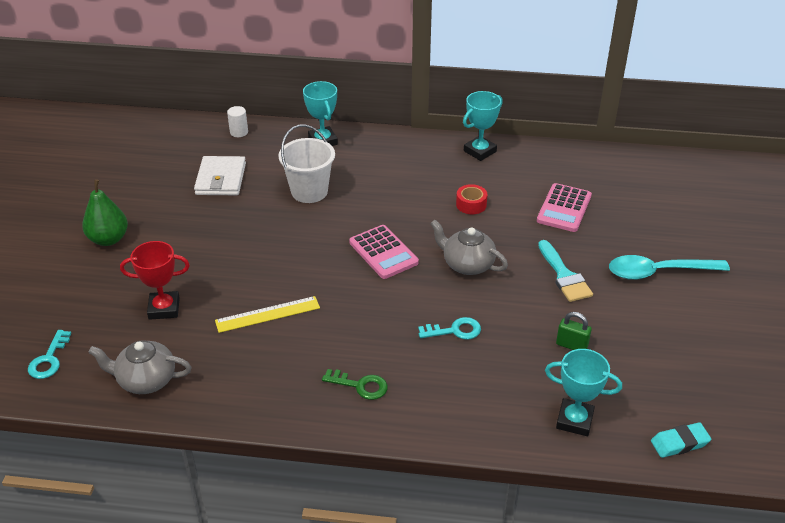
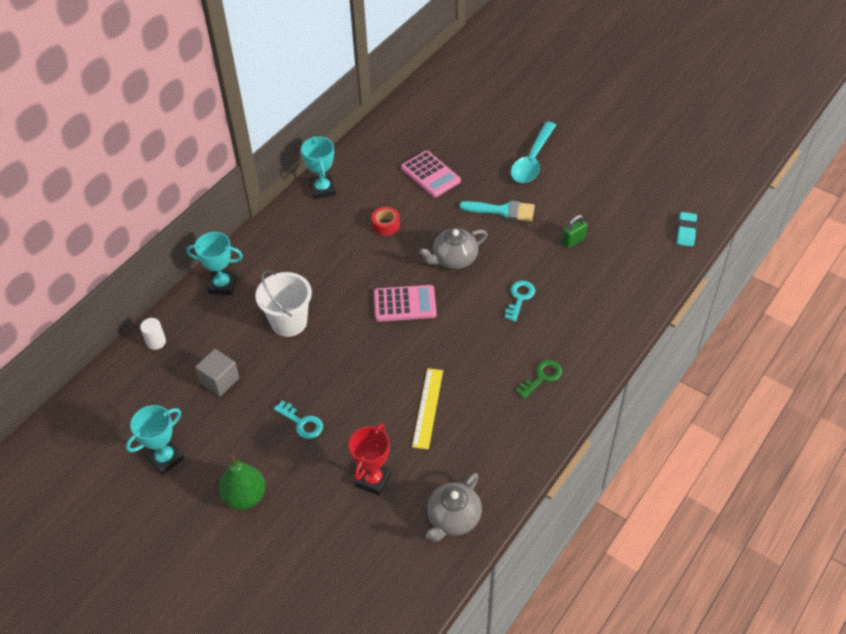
camera: 60 degrees left, 10 degrees up
turquoise key [28,330,71,379] -> turquoise key moved to [274,400,323,439]
white wallet [194,156,246,195] -> grey cube [195,349,239,396]
turquoise trophy [545,349,622,436] -> turquoise trophy moved to [126,405,184,475]

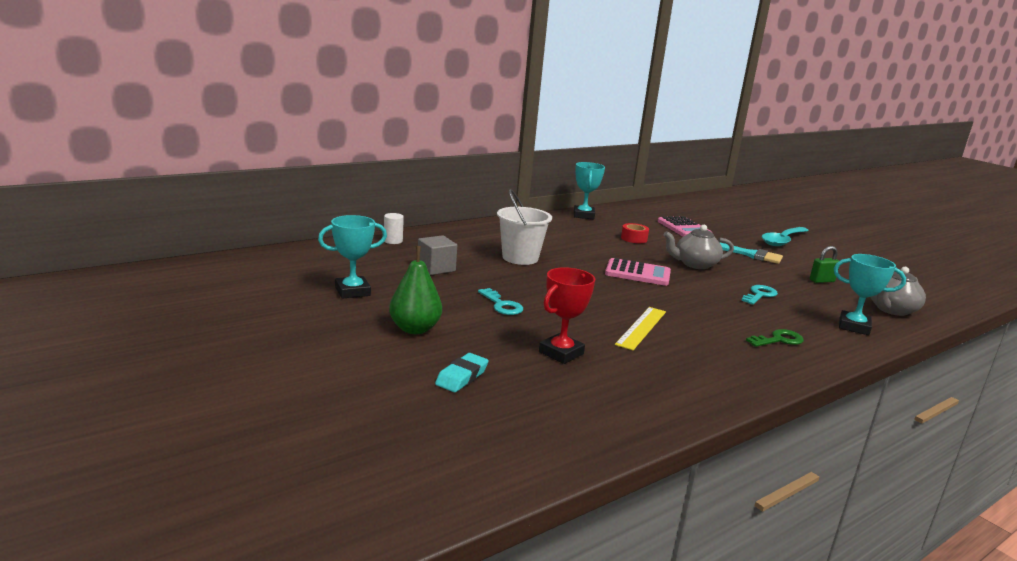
camera: 15 degrees right, 30 degrees down
turquoise trophy [186,232,243,295] -> turquoise trophy moved to [834,254,906,335]
grey teapot [426,473,482,542] -> grey teapot moved to [871,267,926,316]
turquoise eraser [677,212,697,247] -> turquoise eraser moved to [435,353,489,392]

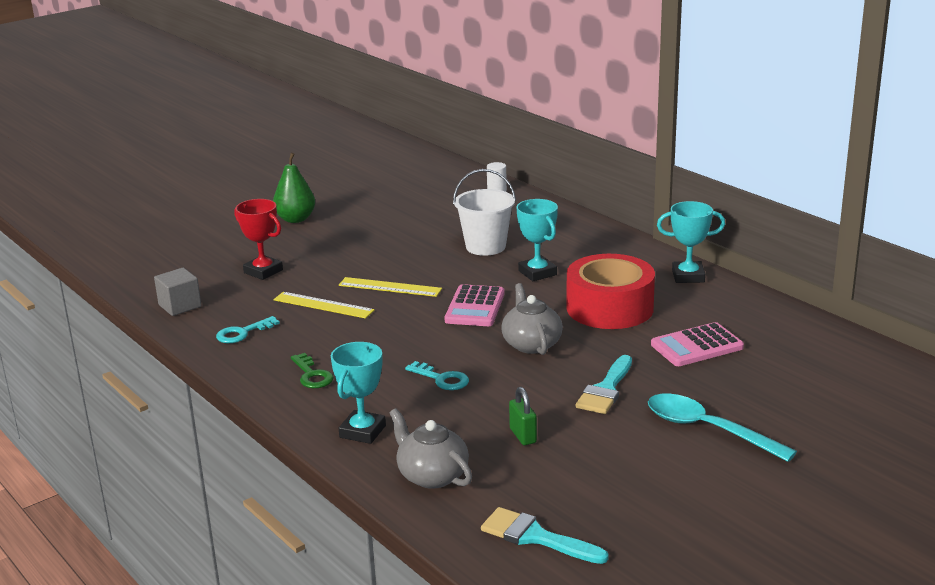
camera: 90 degrees right, 5 degrees up
turquoise trophy [318,215,387,299] -> turquoise trophy moved to [517,199,558,281]
grey cube [418,235,457,275] -> grey cube moved to [154,268,201,316]
turquoise eraser [435,353,489,392] -> none
turquoise key [478,288,523,315] -> turquoise key moved to [216,316,280,343]
red tape [621,223,649,243] -> red tape [567,254,655,329], size x2.39
none -> yellow ruler [339,277,442,297]
none -> turquoise brush [481,507,609,564]

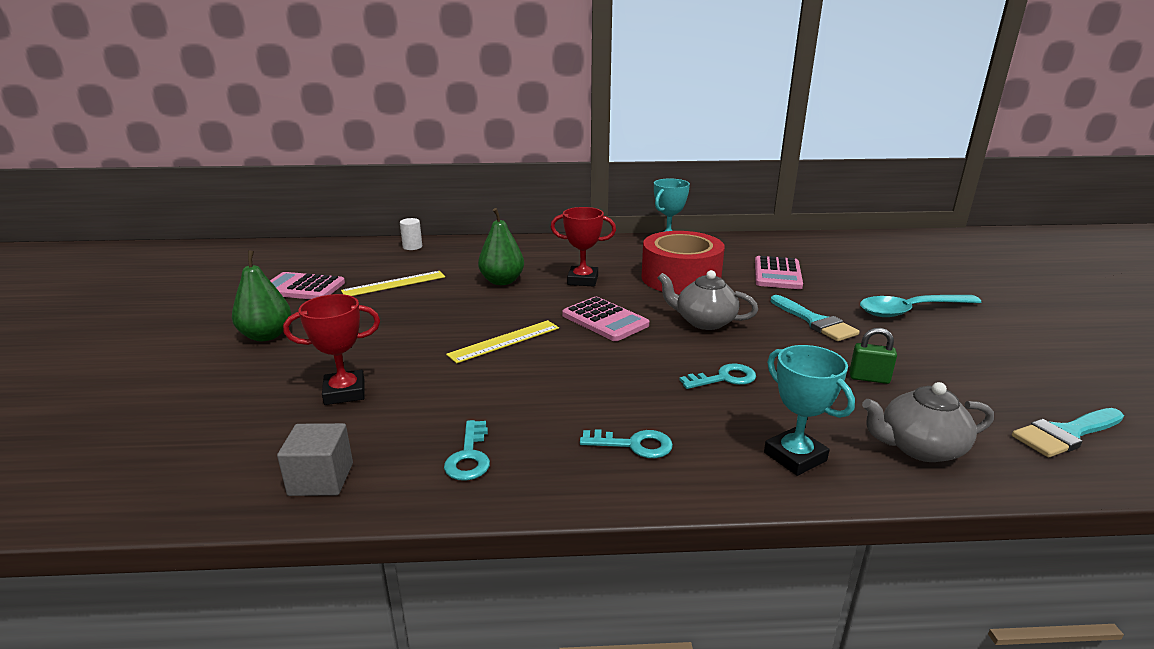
camera: 55 degrees left, 0 degrees up
yellow ruler [274,292,374,318] -> yellow ruler moved to [341,271,445,296]
green key [291,353,334,388] -> turquoise key [580,429,673,458]
white bucket [453,169,516,256] -> green pear [478,208,524,285]
turquoise trophy [517,199,558,281] -> red trophy [551,207,616,286]
none -> pink calculator [270,272,345,299]

